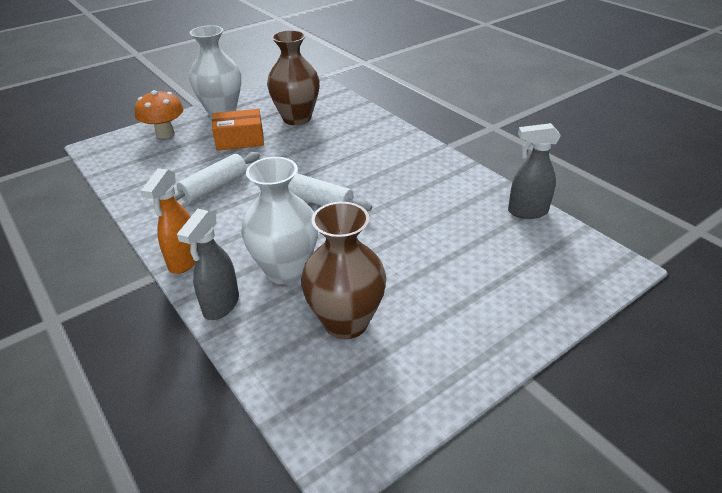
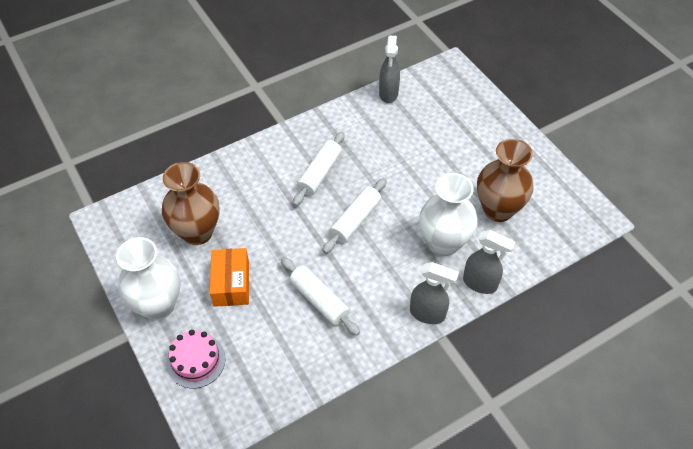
camera: 85 degrees left, 15 degrees up
orange mushroom [134,90,184,139] -> pink cake [167,330,225,388]
orange spray bottle [141,168,198,274] -> grey spray bottle [410,262,459,324]
none -> white rolling pin [293,132,345,206]

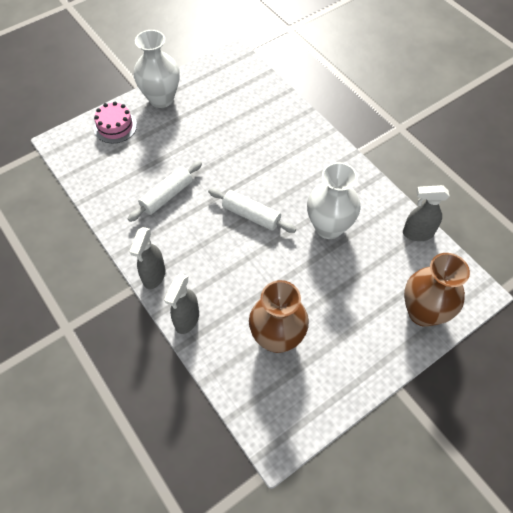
camera: 85 degrees right, 5 degrees up
brown vase [162,162,220,245] -> brown vase moved to [404,253,470,327]
orange box [210,248,249,307] -> none
white rolling pin [293,132,345,206] -> none
white vase [420,173,478,256] -> white vase moved to [307,162,361,239]

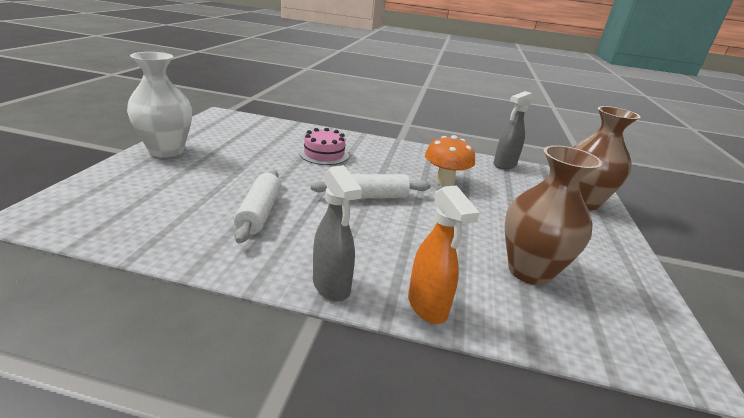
camera: 45 degrees left, 30 degrees down
pink cake [94,102,137,143] -> pink cake moved to [299,128,349,165]
grey spray bottle [164,274,199,334] -> orange spray bottle [408,185,480,324]
white vase [307,162,361,239] -> orange mushroom [425,135,475,186]

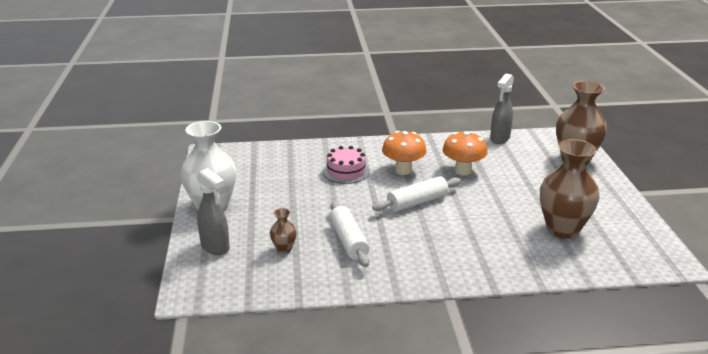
camera: 15 degrees left, 0 degrees up
grey spray bottle [313,165,362,302] -> grey spray bottle moved to [196,168,230,255]
orange spray bottle [408,185,480,324] -> none
none -> brown vase [270,208,297,254]
none -> orange mushroom [382,131,427,175]

